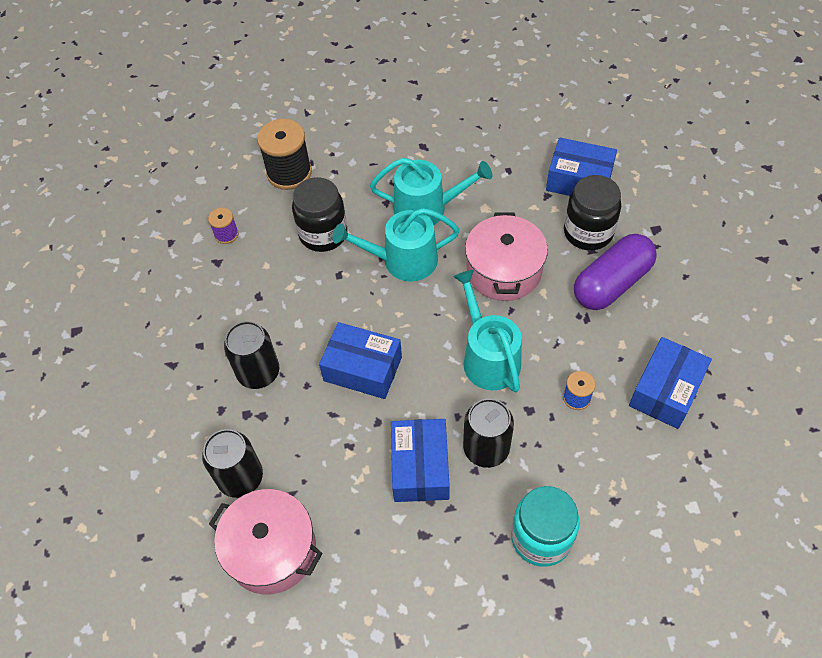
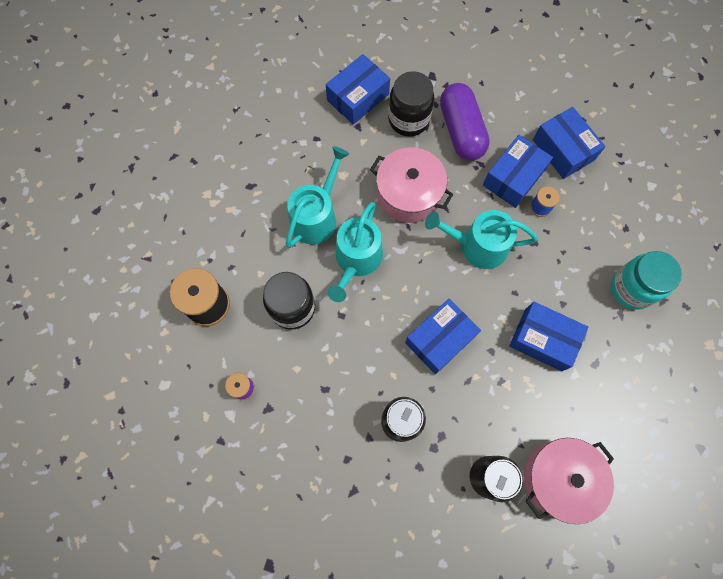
camera: 65 degrees left, 15 degrees up
black can [463,399,514,468] -> none
none -> blue box [483,135,553,208]

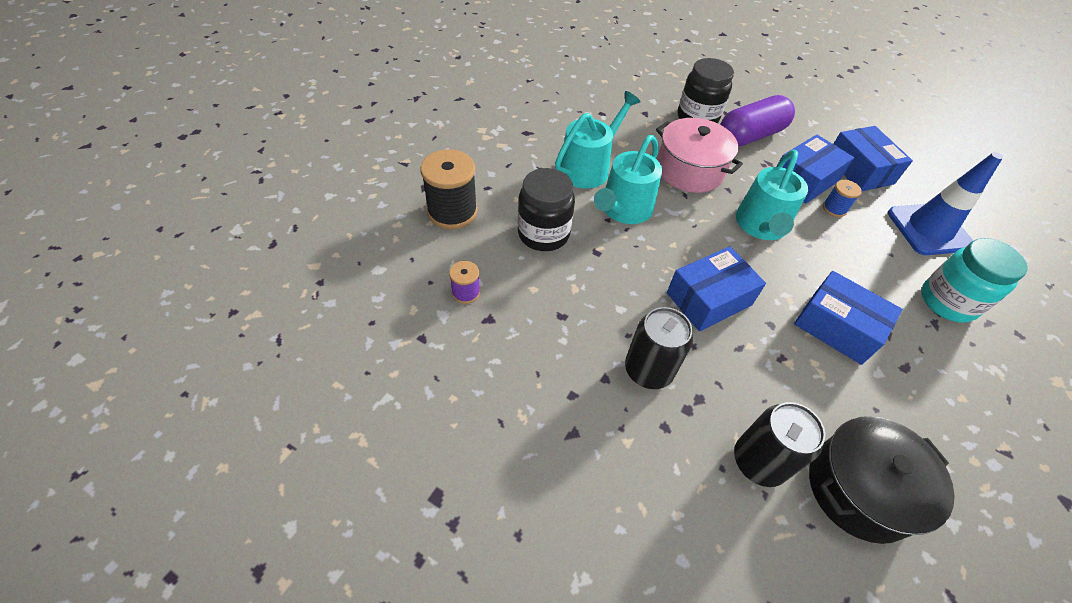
camera: 10 degrees right, 20 degrees down
blue box [326,54,390,125] -> none
turquoise watering can [425,210,538,269] -> turquoise watering can turned 90 degrees counterclockwise [736,150,808,240]
purple capsule [440,83,489,161] -> purple capsule turned 60 degrees clockwise [720,95,795,146]
pink pot [524,438,614,524] -> black pot [809,416,955,544]
none -> blue traffic cone [888,152,1003,255]

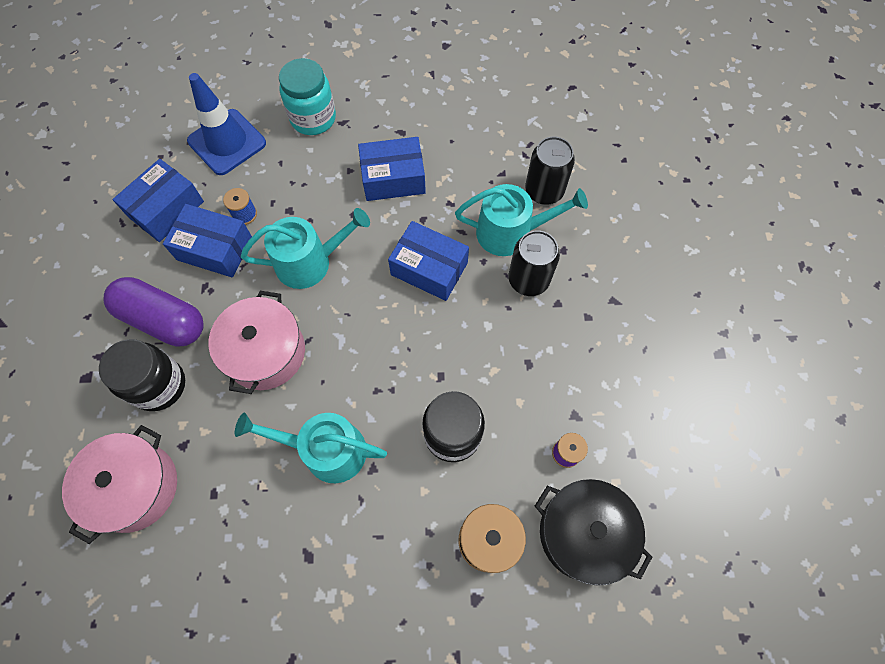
camera: 120 degrees left, 15 degrees up
turquoise watering can [594,135,662,224] -> turquoise watering can moved to [455,184,588,256]
blue box [794,271,903,365] -> blue box turned 75 degrees clockwise [358,137,426,201]
black pot [809,416,955,544] -> black pot moved to [535,479,652,586]
none -> pink pot [62,425,177,544]

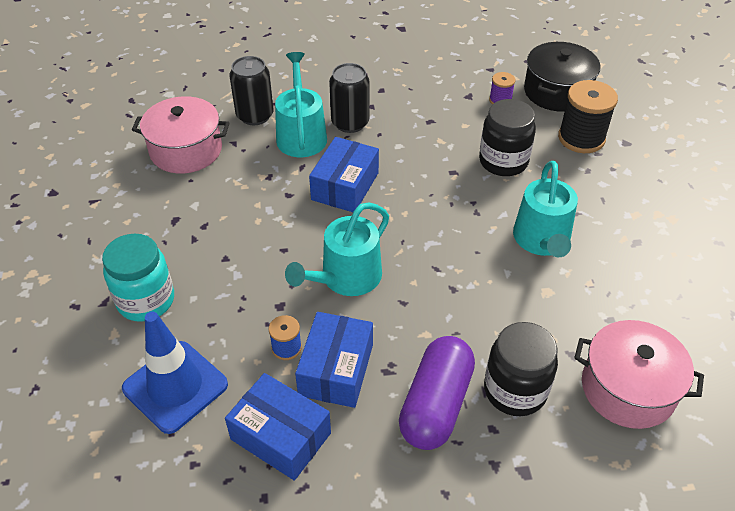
camera: 95 degrees left, 20 degrees down
pink pot [208,291,305,394] -> pink pot moved to [132,96,229,173]
turquoise watering can [241,208,370,289] -> turquoise watering can turned 120 degrees counterclockwise [285,202,389,296]
blue box [358,137,426,201] -> none

